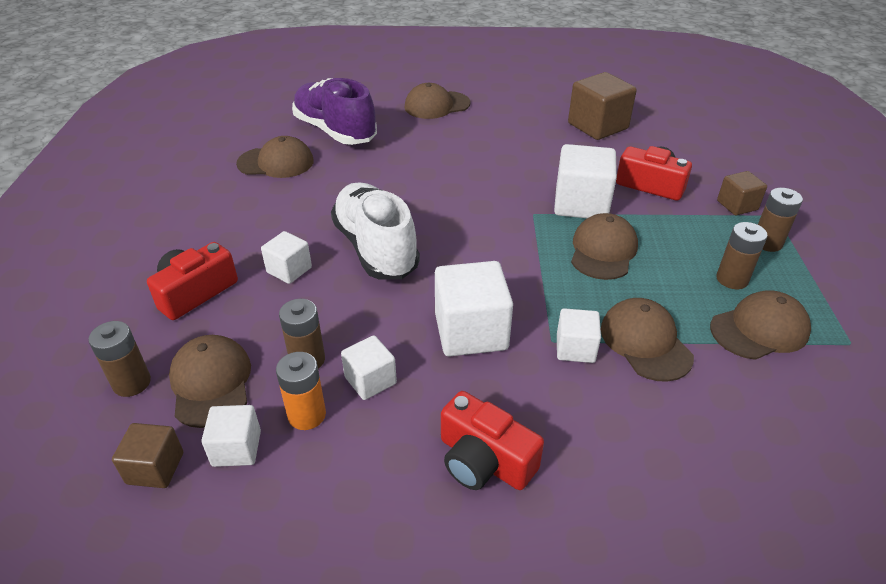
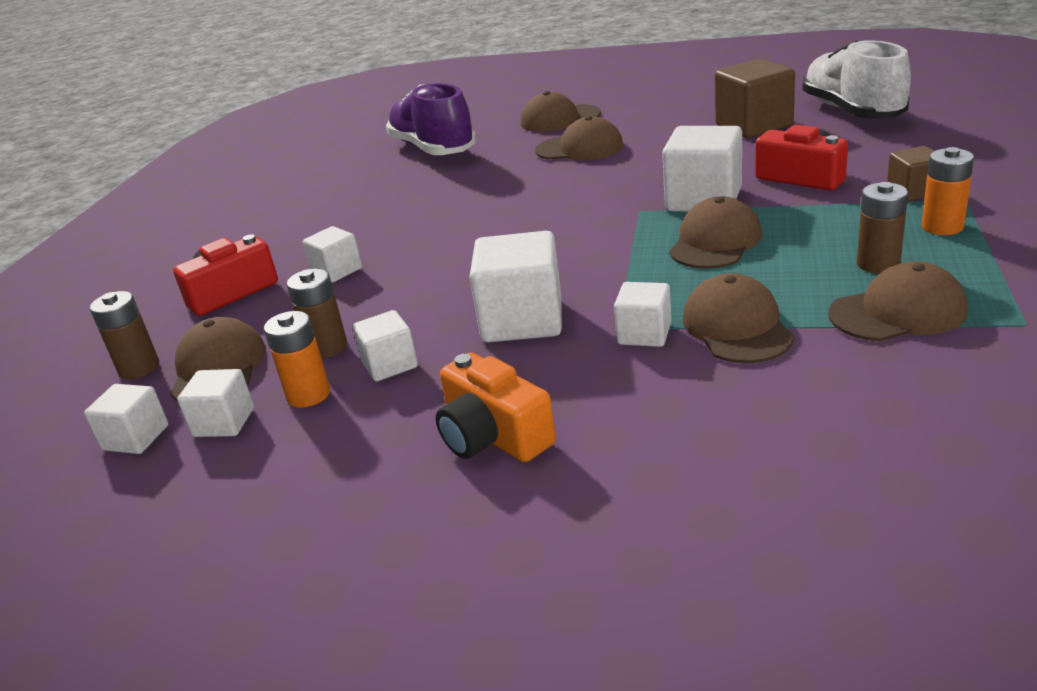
camera: 15 degrees right, 10 degrees down
brown cube [112,423,183,488] -> white cube [84,384,168,454]
brown cap [236,136,314,178] -> brown cap moved to [535,116,623,161]
white shoe [331,182,420,279] -> white shoe moved to [802,40,911,119]
red camera [441,391,544,490] -> orange camera [436,353,556,462]
brown battery [758,188,803,252] -> orange battery [921,147,974,235]

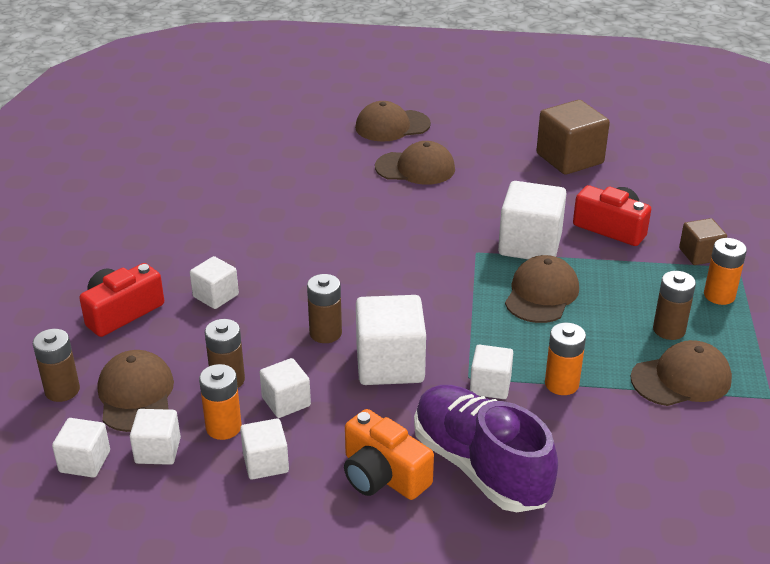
camera: 10 degrees left, 5 degrees up
purple shoe [386,83,476,155] -> purple shoe moved to [414,385,558,512]
brown cap [683,273,794,363] -> orange battery [545,323,586,395]
white shoe [802,40,911,119] -> none
none -> white cube [240,418,289,480]
none -> brown battery [307,274,342,343]

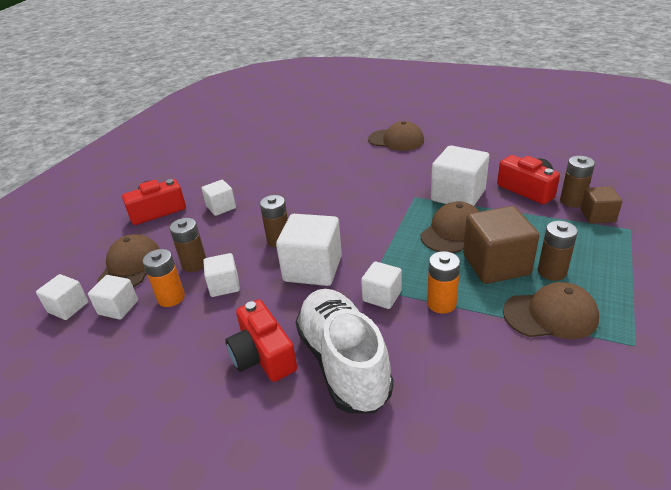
camera: 20 degrees right, 0 degrees up
brown battery [33,329,80,402] -> brown battery moved to [560,156,595,208]
white cube [240,418,289,480] -> none
orange camera [344,409,434,500] -> red camera [225,299,297,382]
brown cap [355,101,431,142] -> none
purple shoe [414,385,558,512] -> white shoe [295,289,394,414]
brown cube [536,100,610,175] -> brown cube moved to [463,206,539,284]
orange battery [704,238,747,305] -> none

